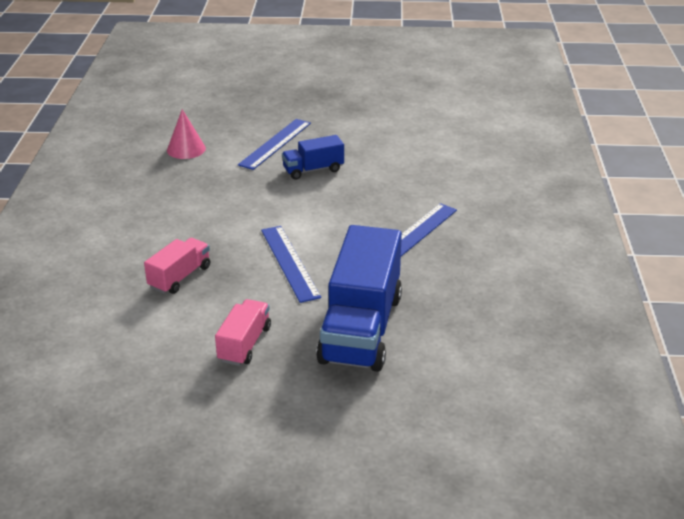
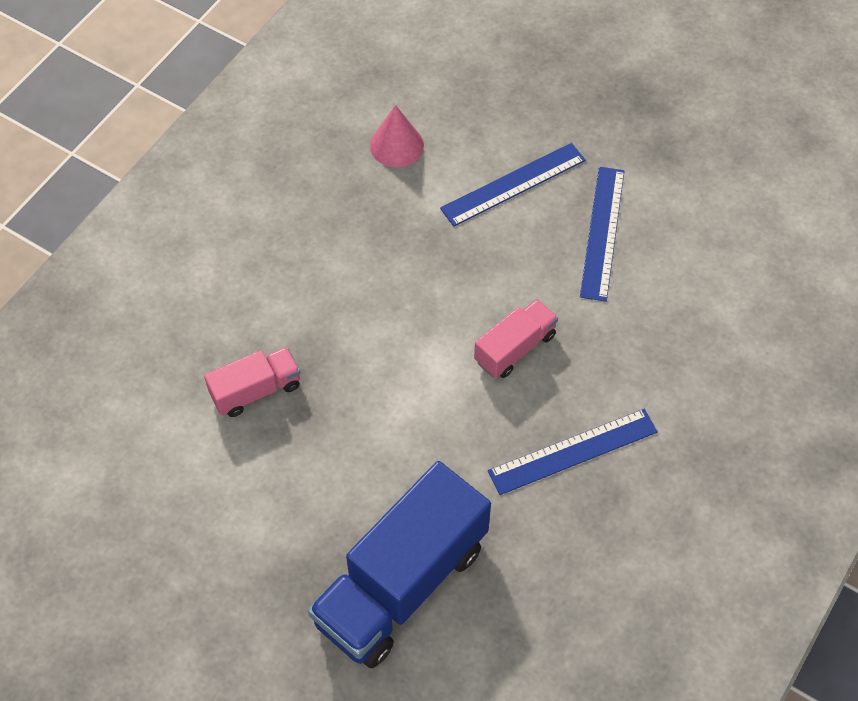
camera: 30 degrees right, 25 degrees up
pink truck [215,299,271,366] -> pink truck moved to [474,299,558,378]
blue ruler [261,226,321,303] -> blue ruler moved to [580,167,624,301]
blue truck [282,135,344,180] -> none

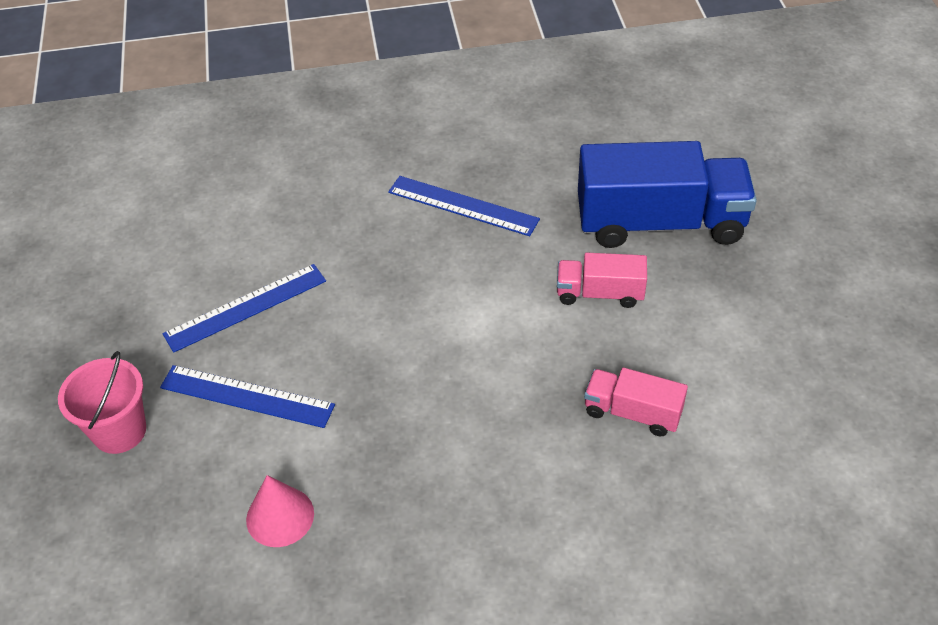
camera: 130 degrees left, 10 degrees down
pink truck [474,299,558,378] -> pink truck moved to [557,253,647,308]
none -> pink bucket [58,351,146,454]

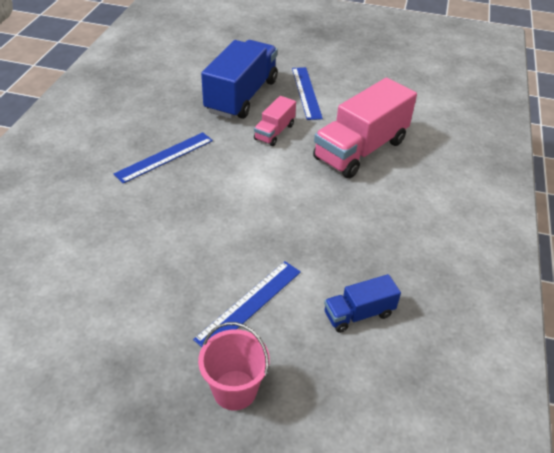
camera: 70 degrees left, 5 degrees down
blue ruler [163,264,326,353] -> blue ruler moved to [292,67,323,120]
pink cone [246,475,314,547] -> blue truck [324,274,401,333]
pink truck [584,368,688,436] -> pink truck [313,78,417,178], size x2.00

